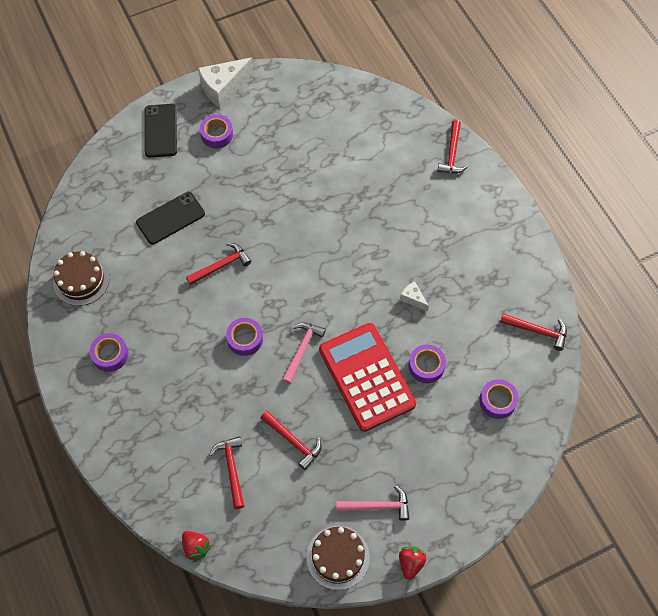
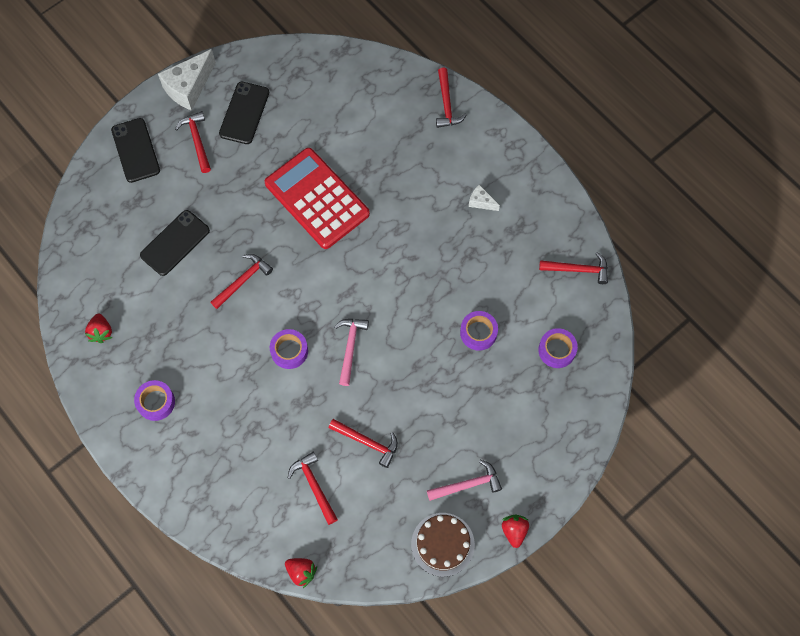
camera: 15 degrees left, 5 degrees up
brown cake [53,251,109,306] -> red strawberry [85,314,112,343]
purple tape [200,115,233,148] -> red hammer [175,111,211,173]
red calculator [319,323,416,432] -> red calculator moved to [265,148,370,249]
white cheese [400,281,429,311] -> white cheese moved to [469,185,500,211]
none -> black phone [219,82,269,144]

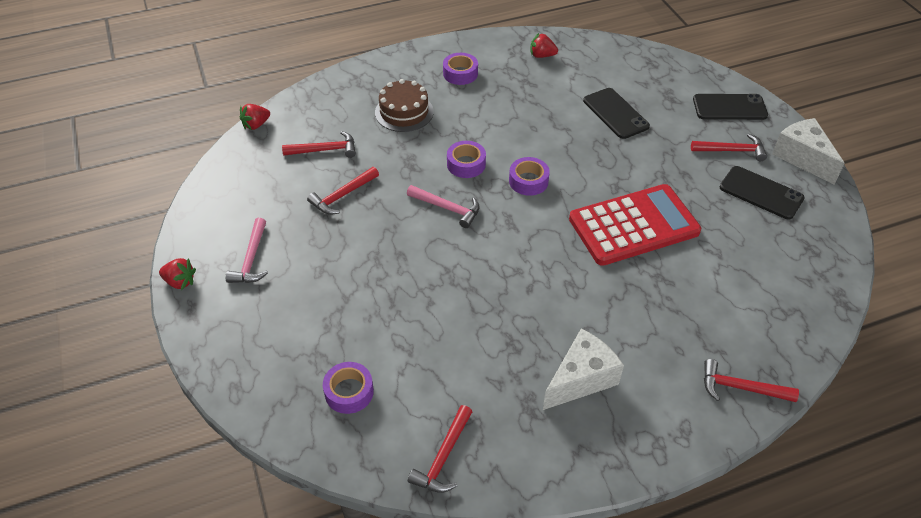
camera: 110 degrees right, 20 degrees down
red hammer [211,254,273,309] -> none
brown cake [411,513,475,577] -> brown cake moved to [375,79,434,132]
purple tape [460,311,498,351] -> purple tape moved to [509,157,550,196]
white cheese [469,185,500,211] -> white cheese [543,329,624,410], size x2.01

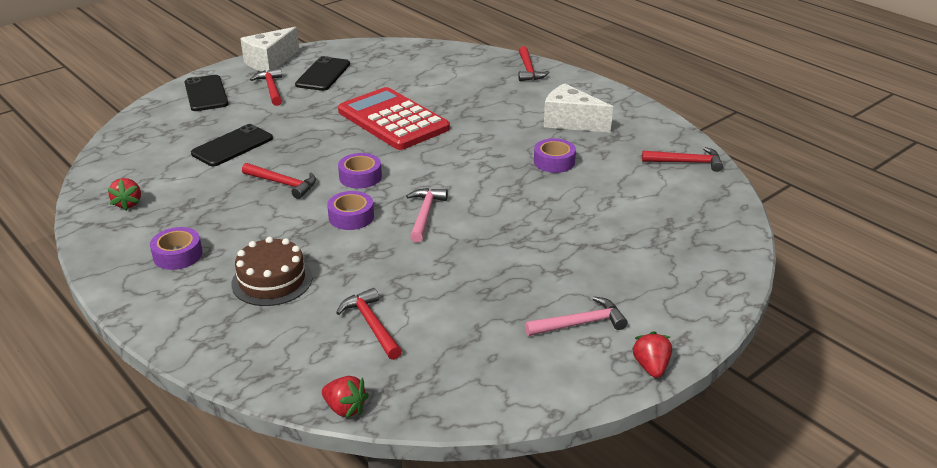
camera: 110 degrees left, 15 degrees down
red hammer [307,167,379,215] -> red hammer moved to [242,163,316,199]
purple tape [323,362,374,414] -> purple tape moved to [534,138,576,173]

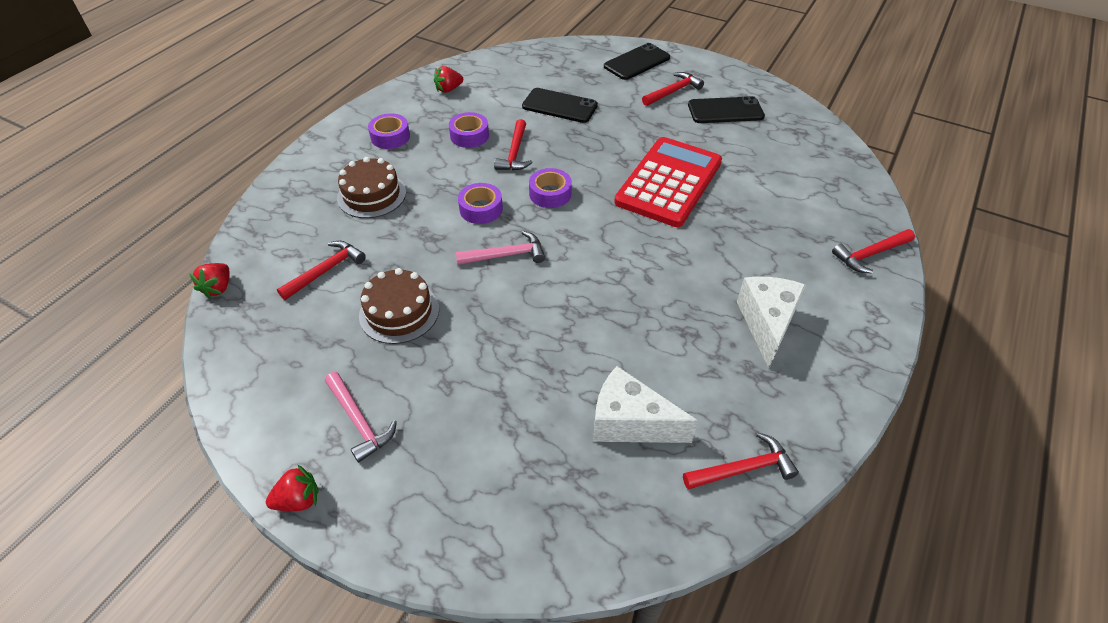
camera: 70 degrees right, 15 degrees up
white cheese [240,27,299,72] -> white cheese moved to [593,366,698,443]
purple tape [534,138,576,173] -> purple tape moved to [449,112,489,148]
red hammer [642,147,723,172] -> red hammer turned 90 degrees counterclockwise [683,433,799,489]
none -> brown cake [359,268,439,344]

